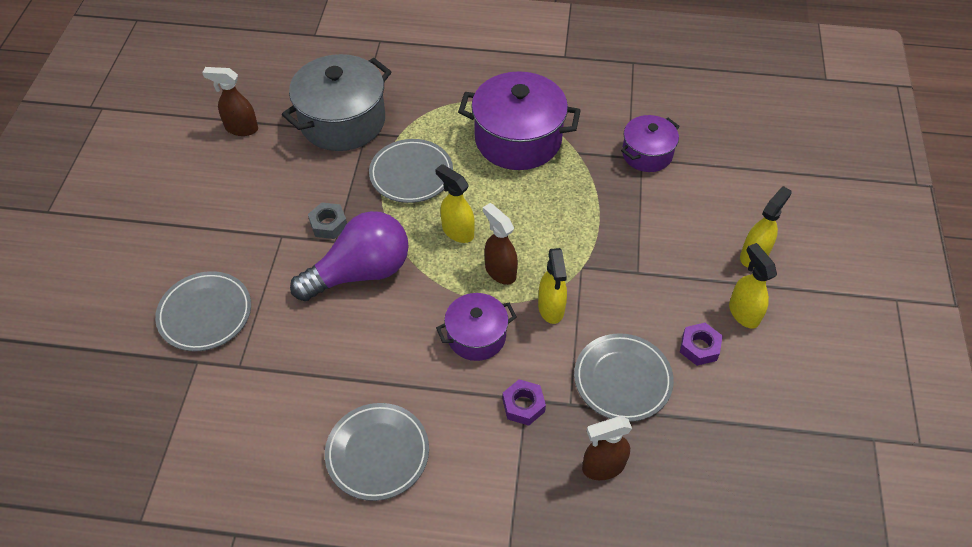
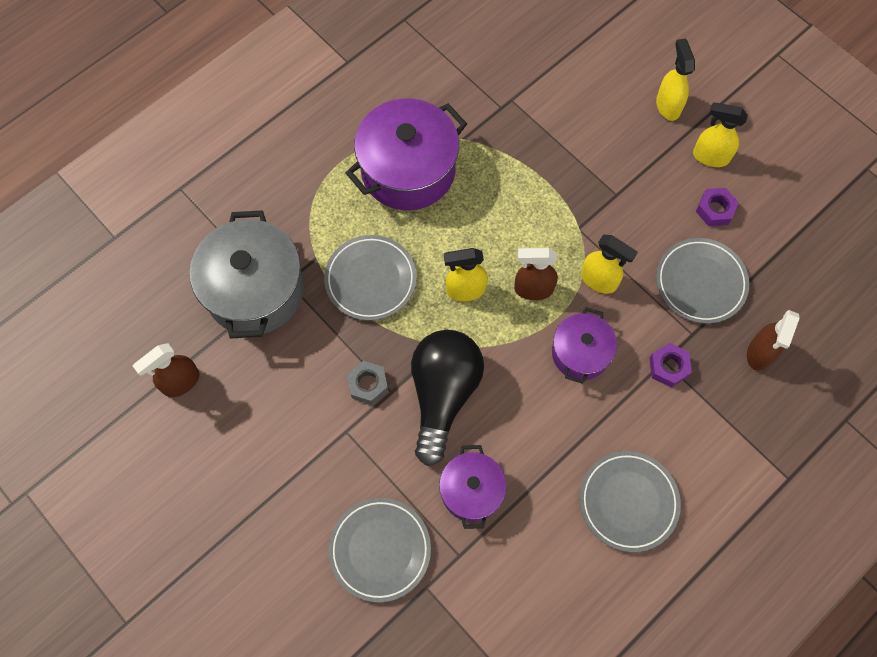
camera: 50 degrees left, 15 degrees up
purple light bulb [290,211,409,301] -> black light bulb [411,330,484,466]
purple pot [621,115,680,172] -> purple pot moved to [439,445,507,529]

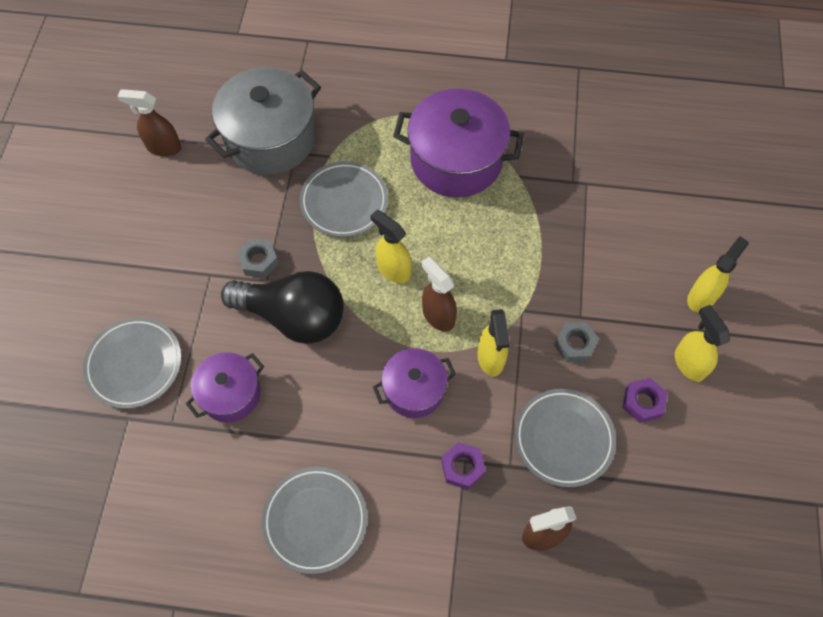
camera: 50 degrees right, 5 degrees down
black light bulb [411,330,484,466] -> black light bulb turned 45 degrees clockwise [221,271,344,344]
none -> grey nut [554,322,599,362]

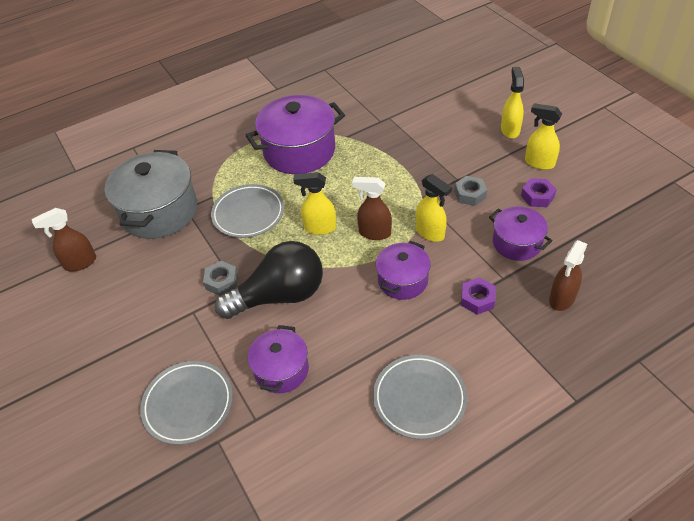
camera: 35 degrees left, 15 degrees down
grey plate [514,389,616,487] -> purple pot [489,206,552,261]

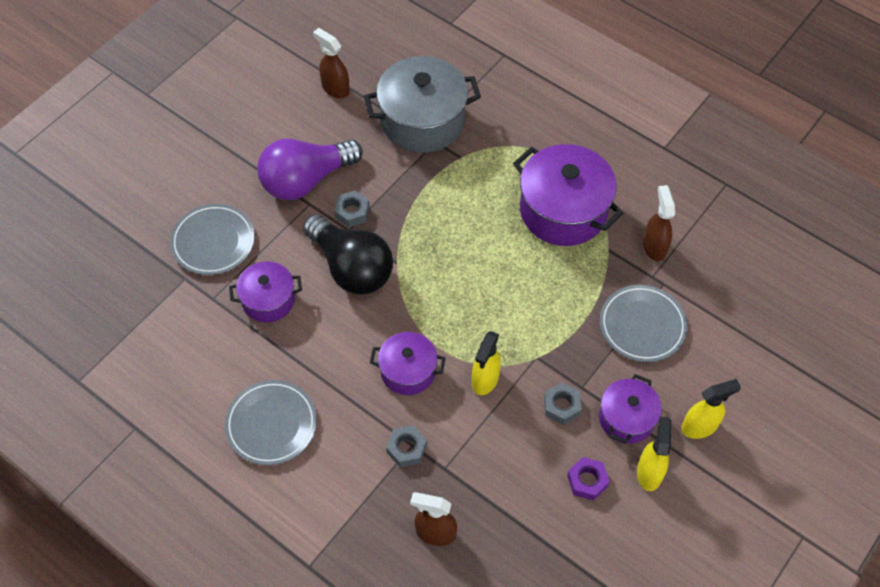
camera: 65 degrees right, 10 degrees up
grey plate [211,184,284,238] -> grey plate moved to [600,285,687,362]
yellow spray bottle [293,172,336,235] -> none
brown spray bottle [352,177,392,240] -> brown spray bottle moved to [643,185,675,261]
purple nut [461,277,496,315] -> grey nut [386,426,427,467]
purple pot [489,206,552,261] -> purple pot moved to [599,374,662,444]
none -> purple light bulb [257,139,363,200]

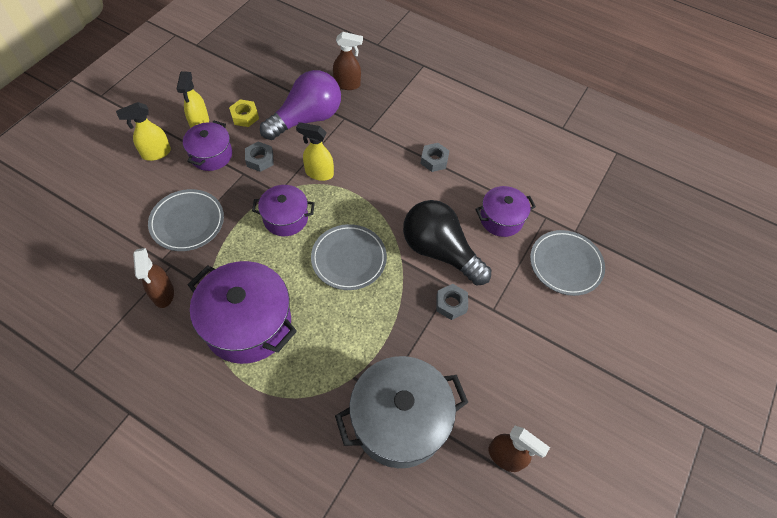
camera: 170 degrees right, 0 degrees up
grey plate [225,380,317,465] -> grey plate moved to [311,224,387,290]
purple light bulb [257,139,363,200] -> purple light bulb moved to [260,70,341,140]
purple pot [370,332,445,395] -> purple pot moved to [252,185,315,236]
grey nut [386,426,427,467] -> grey nut moved to [420,143,449,172]
yellow spray bottle [472,331,501,395] -> yellow spray bottle turned 90 degrees counterclockwise [296,122,334,181]
purple nut [567,457,610,501] -> yellow nut [229,100,259,127]

